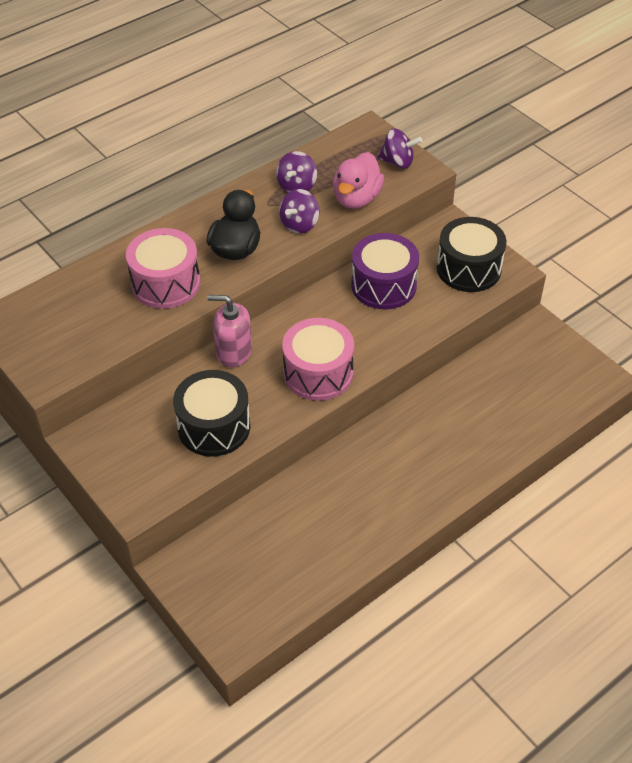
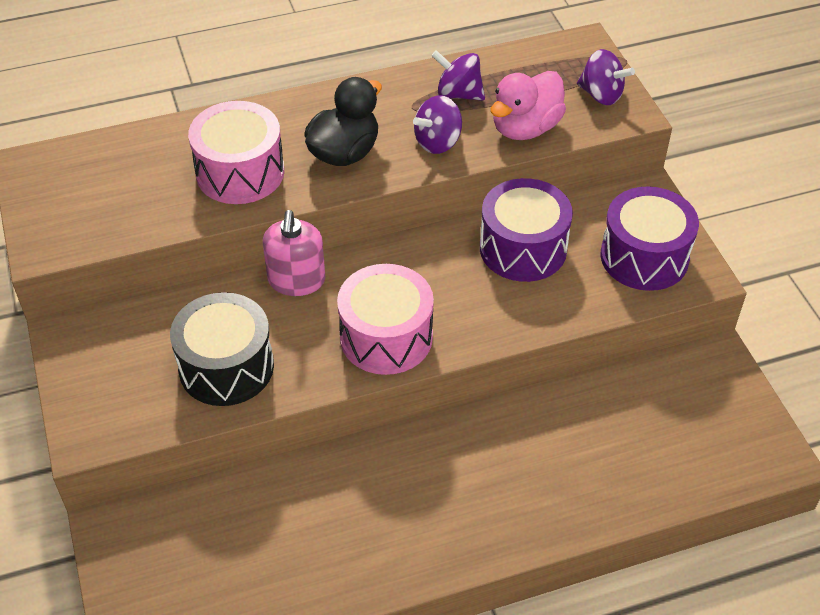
camera: 20 degrees right, 0 degrees up
pink soap dispenser [207,295,252,368] -> pink soap dispenser turned 120 degrees counterclockwise [263,210,326,296]
purple spinning top [276,151,317,192] -> purple spinning top turned 75 degrees clockwise [431,50,485,101]
black drum [437,217,507,292] -> purple drum [601,186,699,291]

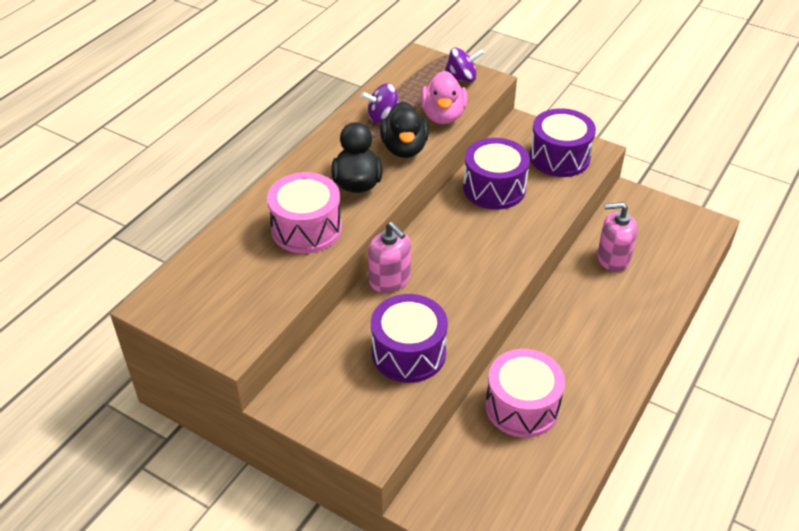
camera: 40 degrees left, 5 degrees down
black drum [170,292,274,406] -> purple drum [371,294,448,383]
pink drum [337,264,434,375] -> pink drum moved to [485,349,565,438]
purple spinning top [413,95,462,154] -> black duck [380,101,429,158]
none -> pink soap dispenser [597,202,638,272]

